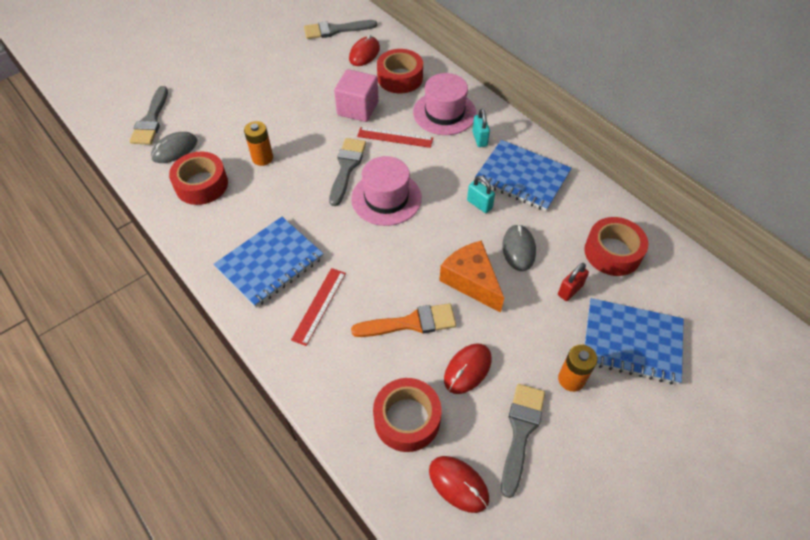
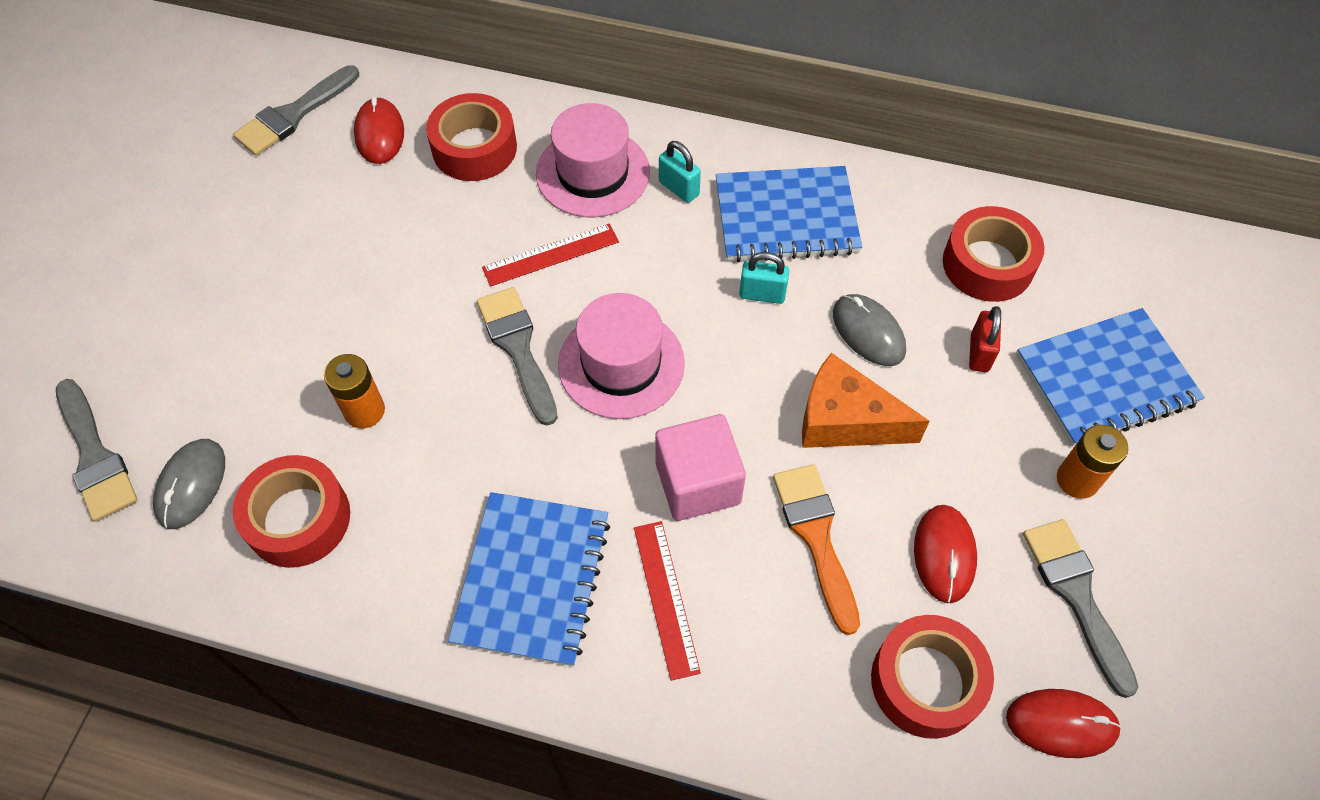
camera: 35 degrees left, 5 degrees up
pink cube [334,69,379,122] -> pink cube moved to [655,414,746,521]
orange brush [351,303,456,337] -> orange brush turned 60 degrees counterclockwise [773,464,860,635]

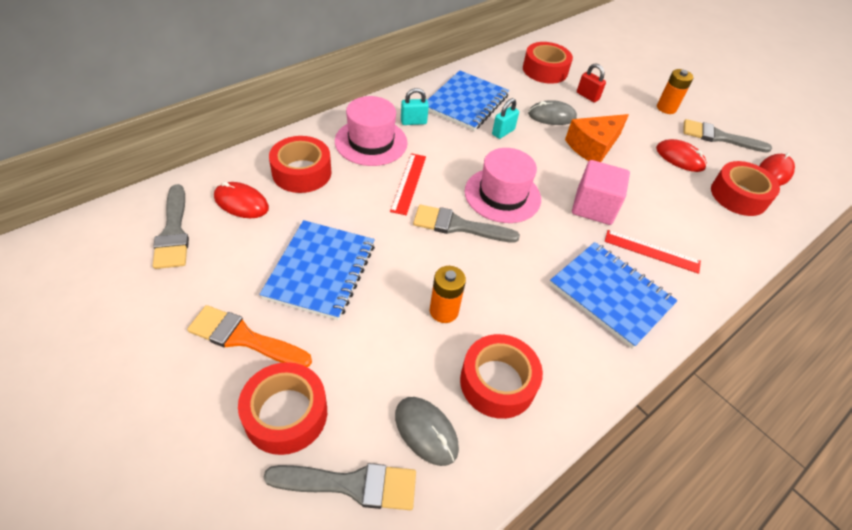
camera: 60 degrees left, 10 degrees down
orange brush [773,464,860,635] -> orange brush moved to [187,305,312,367]
blue notebook [1017,308,1205,446] -> blue notebook moved to [259,220,375,320]
none -> red tape [238,362,327,455]

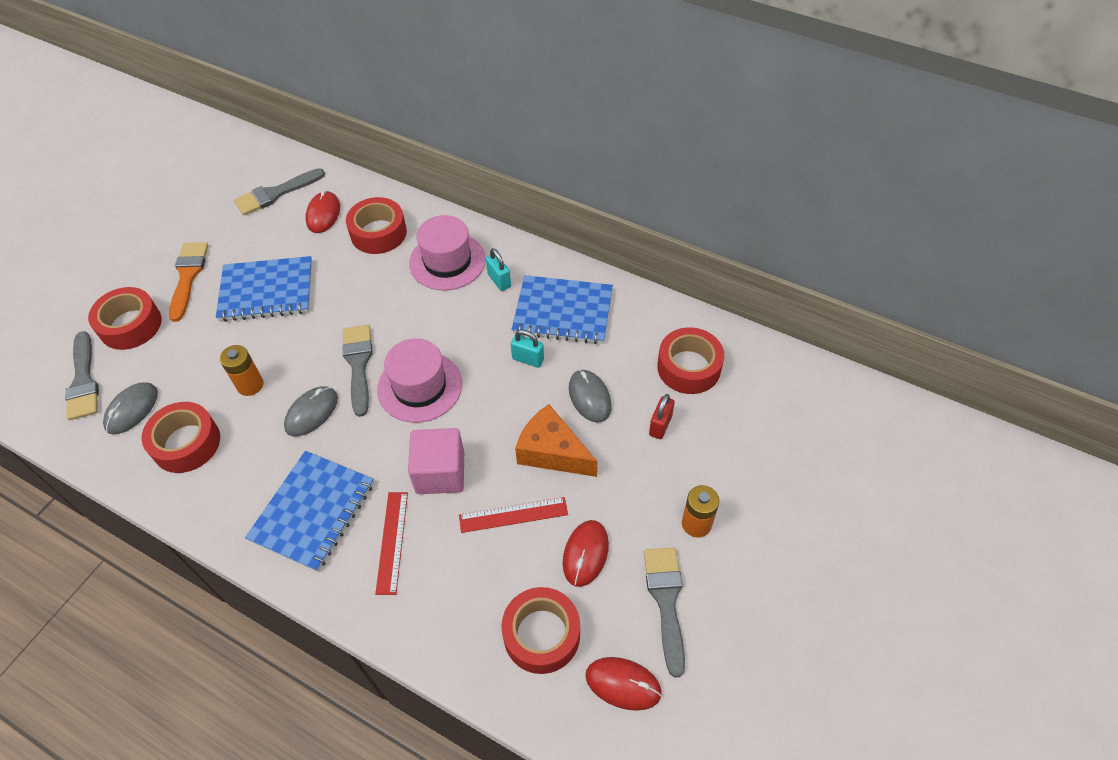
camera: 75 degrees right, 5 degrees up
red ruler [390,153,426,215] -> red ruler moved to [459,497,568,533]
none -> grey mouse [284,387,338,436]

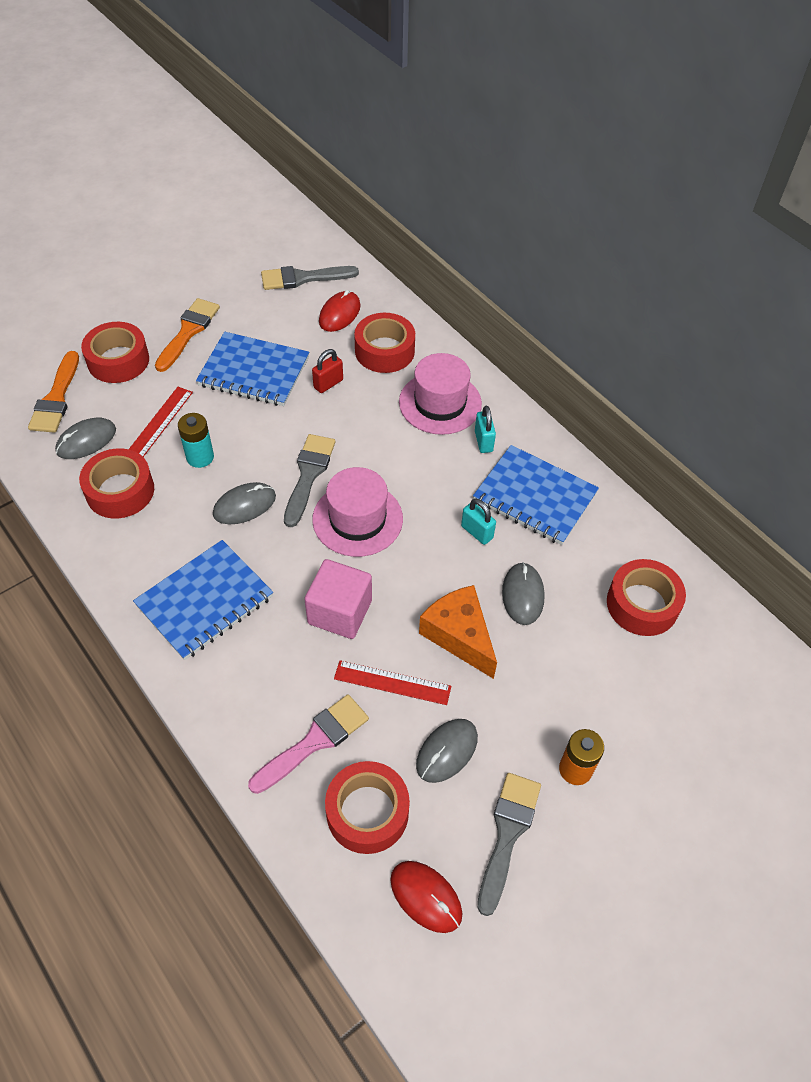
camera: 20 degrees right, 0 degrees up
grey brush [65,331,99,420] -> orange brush [28,351,79,433]
orange battery [220,345,264,396] -> turquoise battery [178,413,214,468]
red ruler [375,492,408,595] -> red ruler moved to [129,387,193,457]
red mouse [563,520,609,587] -> grey mouse [416,719,478,783]
red padlock [649,394,675,439] -> red padlock moved to [312,349,343,393]
none -> pink brush [248,694,369,794]

